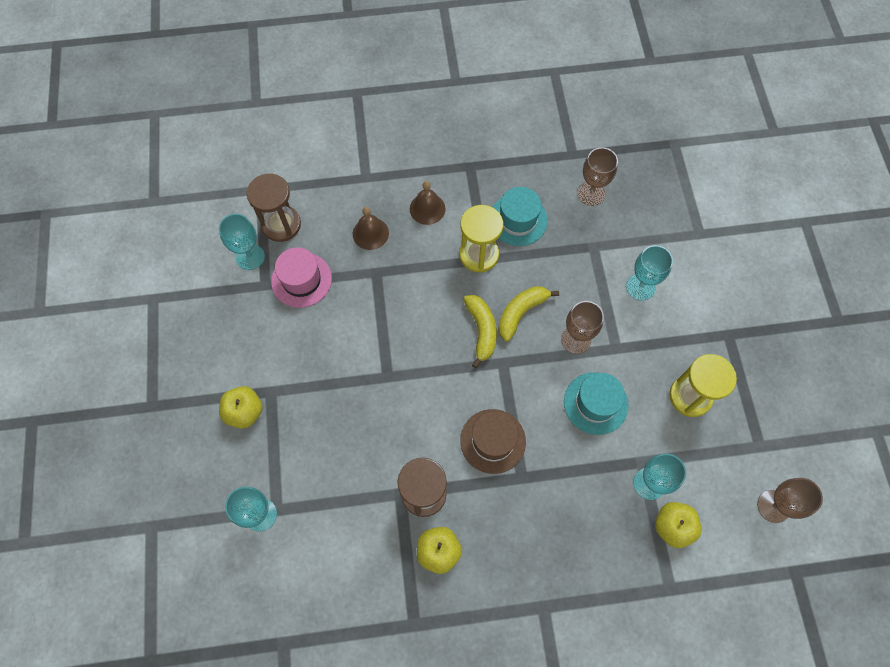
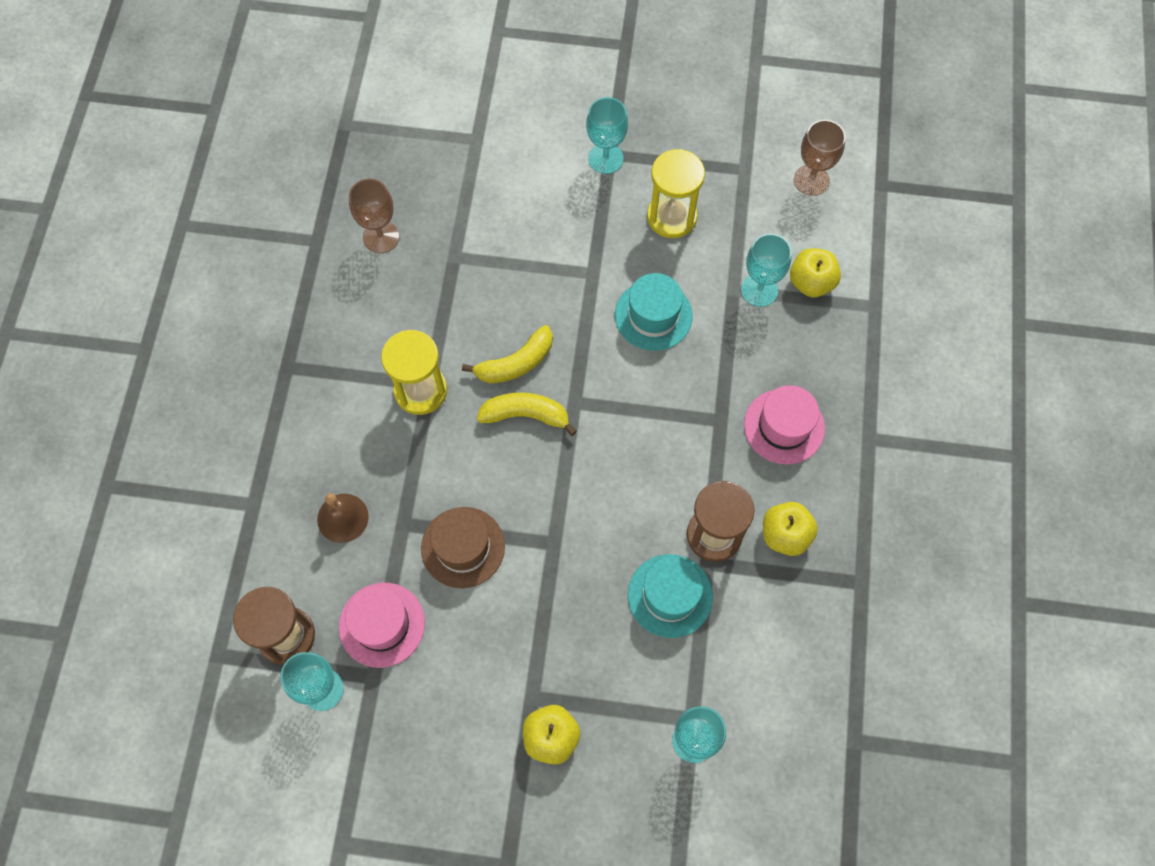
camera: 75 degrees left, 0 degrees up
brown bell [410,181,445,225] -> none
brown hat [460,409,526,474] -> brown hat moved to [421,507,505,588]
turquoise hat [493,187,548,246] -> turquoise hat moved to [628,554,713,638]
yellow banana [498,286,559,341] -> yellow banana turned 90 degrees counterclockwise [462,325,553,384]
brown goblet [561,301,604,354] -> none
turquoise goblet [626,245,673,301] -> turquoise goblet moved to [586,97,628,174]
none -> pink hat [744,385,825,464]

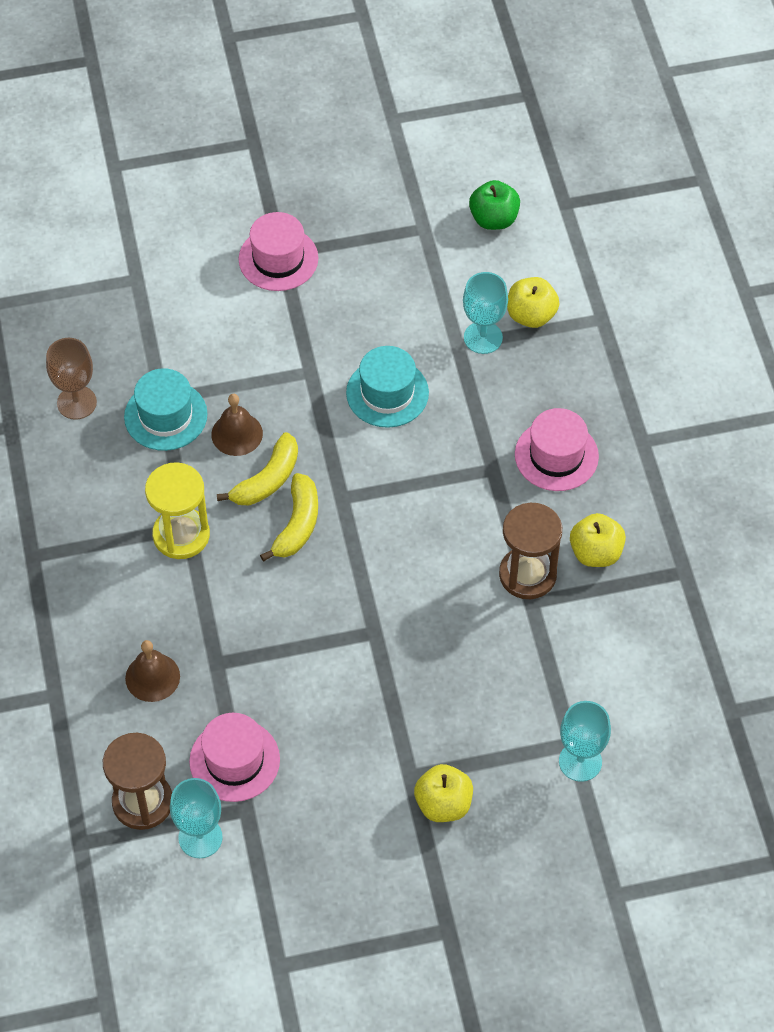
camera: 20 degrees left, 10 degrees down
brown hat [421,507,505,588] -> none
yellow banana [477,393,577,436] -> yellow banana turned 120 degrees clockwise [260,473,318,562]
turquoise goblet [586,97,628,174] -> pink hat [239,212,318,291]
turquoise hat [628,554,713,638] -> turquoise hat moved to [124,368,208,451]
yellow hourglass [647,149,705,238] -> none
brown goblet [794,120,846,196] -> green apple [469,180,520,230]
none -> brown bell [211,394,263,456]

